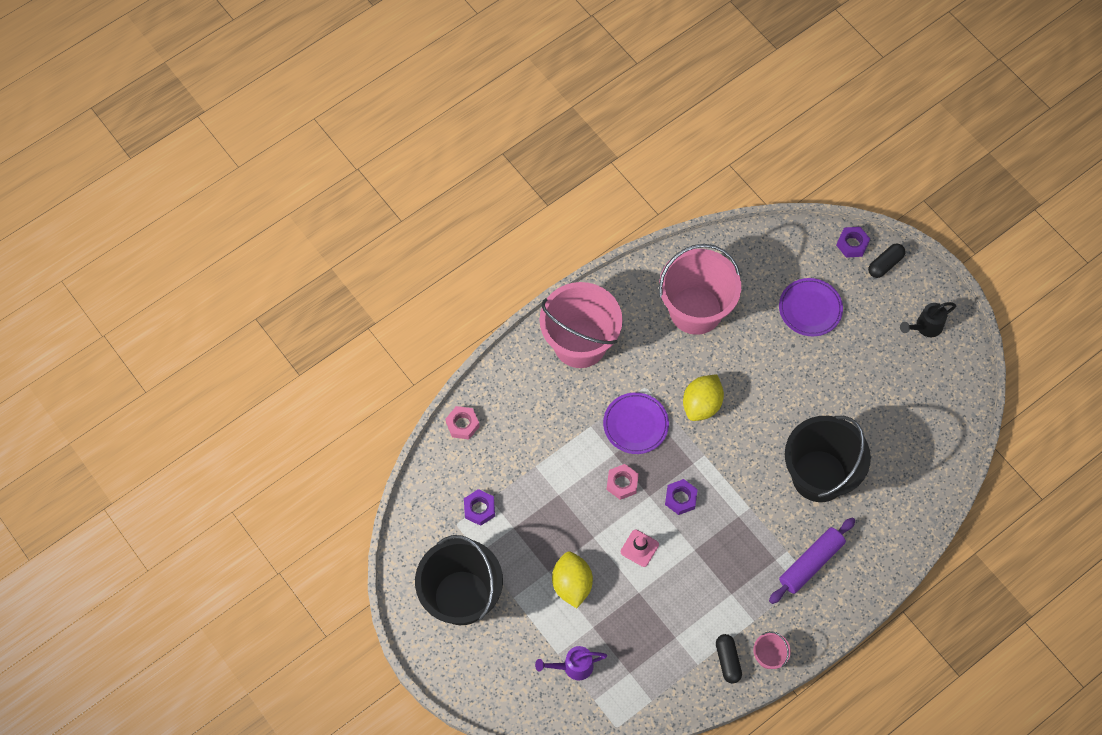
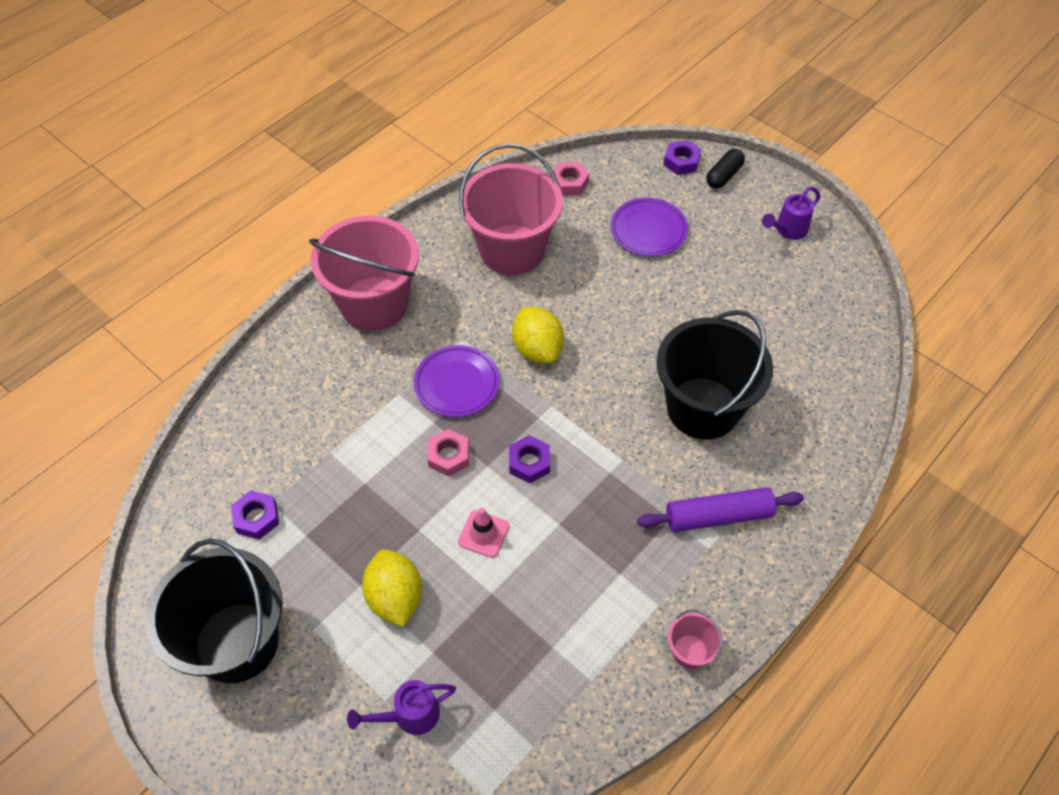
camera: 10 degrees left, 10 degrees down
pink nut [446,406,480,439] -> pink nut moved to [550,162,589,196]
yellow lemon [683,374,724,421] -> yellow lemon turned 45 degrees counterclockwise [512,307,564,363]
black capsule [716,634,742,684] -> none
purple rolling pin [769,518,855,604] -> purple rolling pin turned 45 degrees clockwise [637,487,804,532]
black watering can [900,302,956,337] -> purple watering can [762,187,820,240]

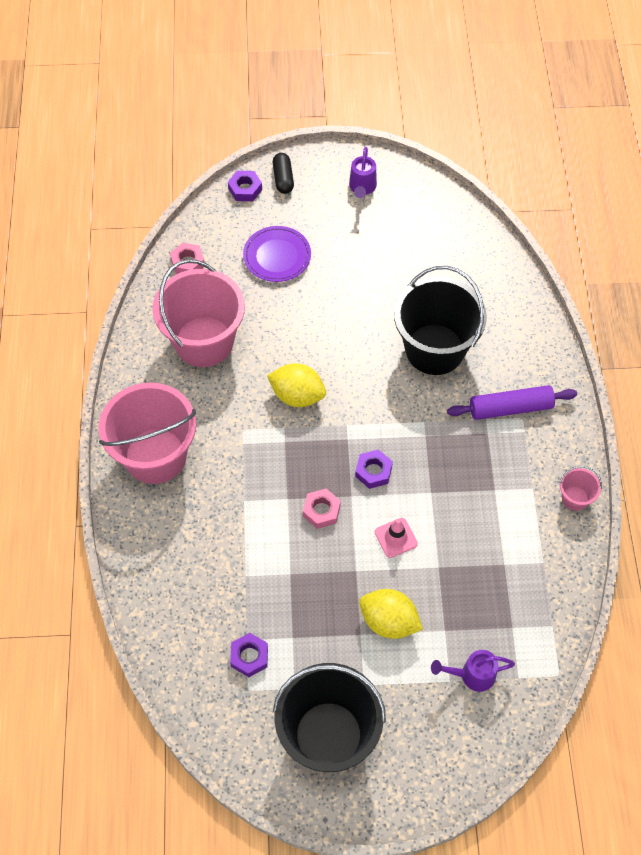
camera: 45 degrees left, 5 degrees up
purple watering can [347,680,456,735] -> purple watering can turned 60 degrees clockwise [431,650,515,692]
purple plate [414,345,500,417] -> none
purple rolling pin [637,487,804,532] -> purple rolling pin turned 45 degrees clockwise [447,385,577,420]

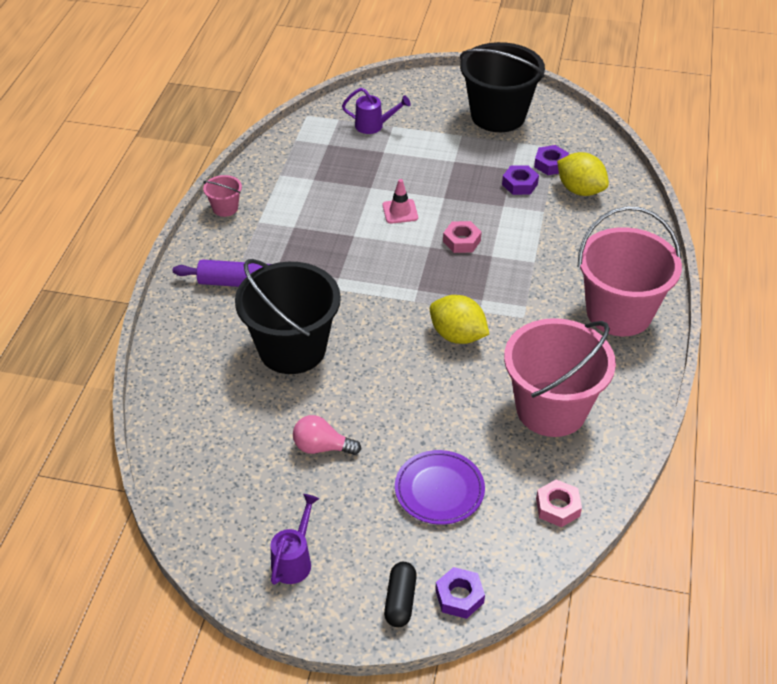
camera: 165 degrees left, 15 degrees down
purple nut [355,449,393,489] -> purple nut moved to [502,165,539,195]
yellow lemon [359,589,423,639] -> yellow lemon moved to [557,152,609,196]
none -> pink light bulb [293,415,361,455]

